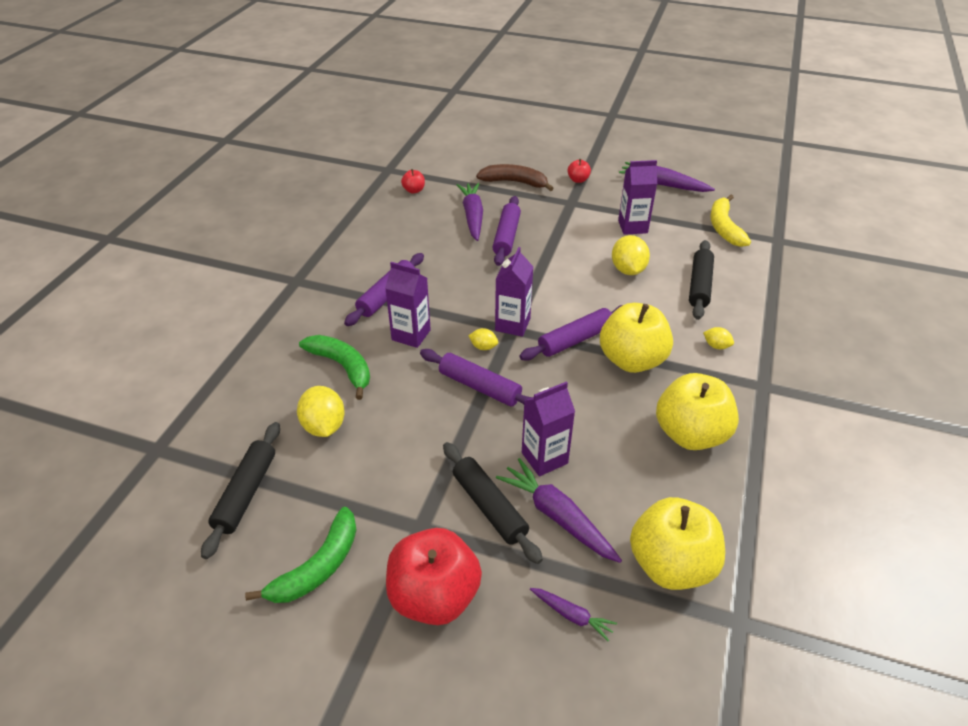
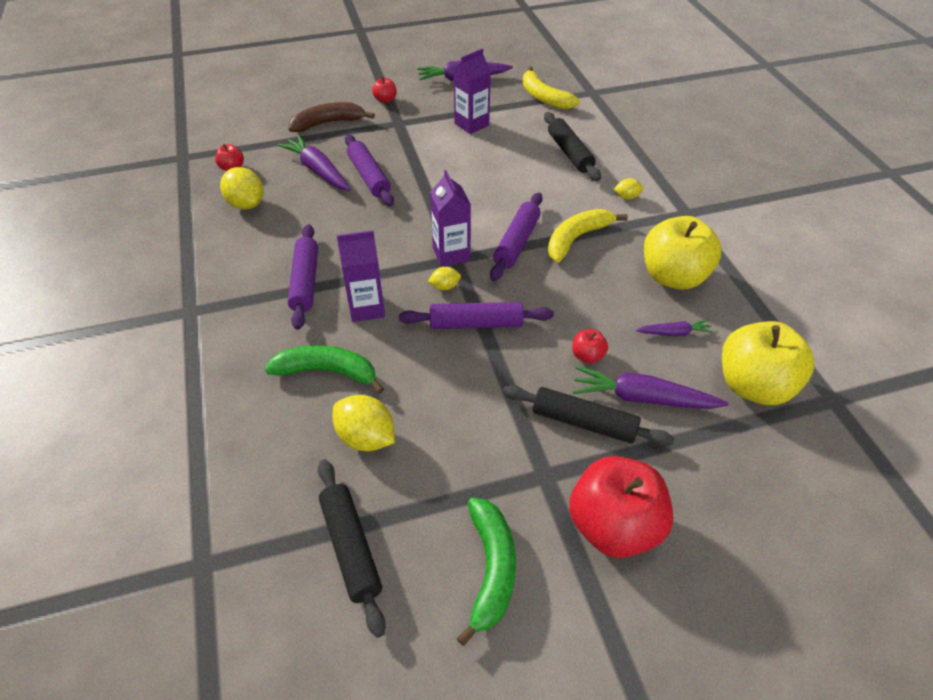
camera: 35 degrees left, 5 degrees up
purple carton [522,381,575,476] -> red apple [572,329,608,363]
purple carrot [530,588,617,641] -> purple carrot moved to [636,319,713,336]
yellow apple [600,303,673,373] -> yellow banana [548,209,628,262]
yellow lemon [612,235,650,275] -> yellow lemon moved to [220,167,263,209]

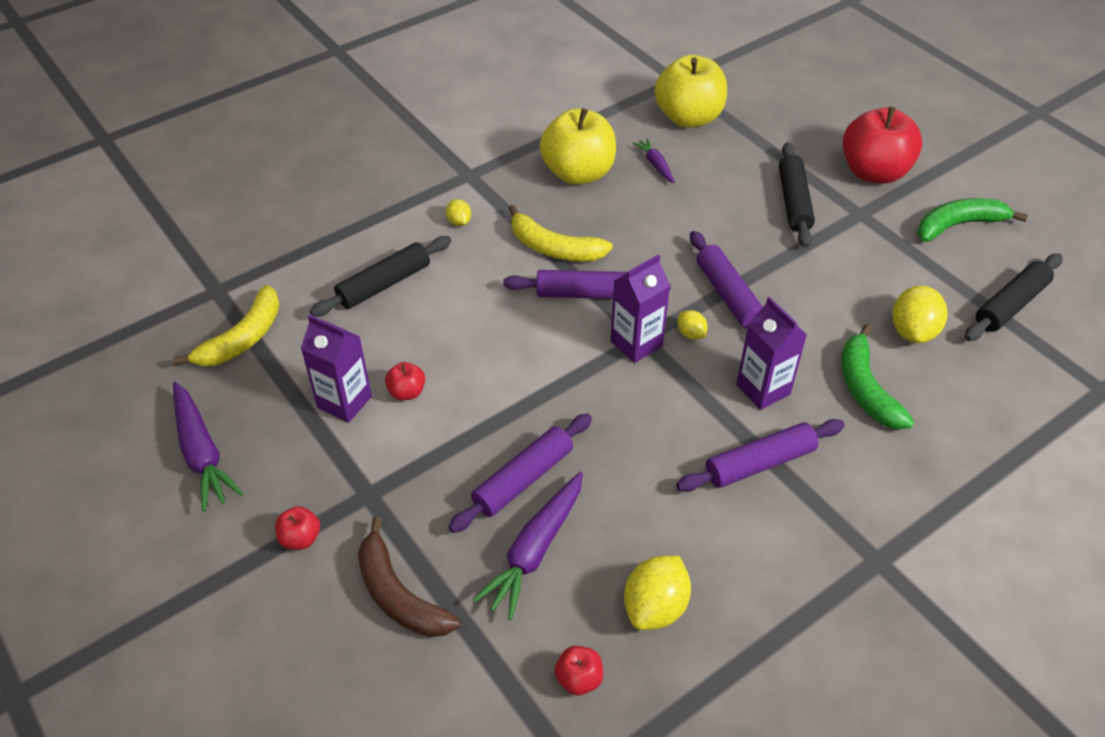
camera: 110 degrees left, 0 degrees up
red apple [572,329,608,363] -> red apple moved to [385,362,425,400]
purple carrot [572,366,729,409] -> none

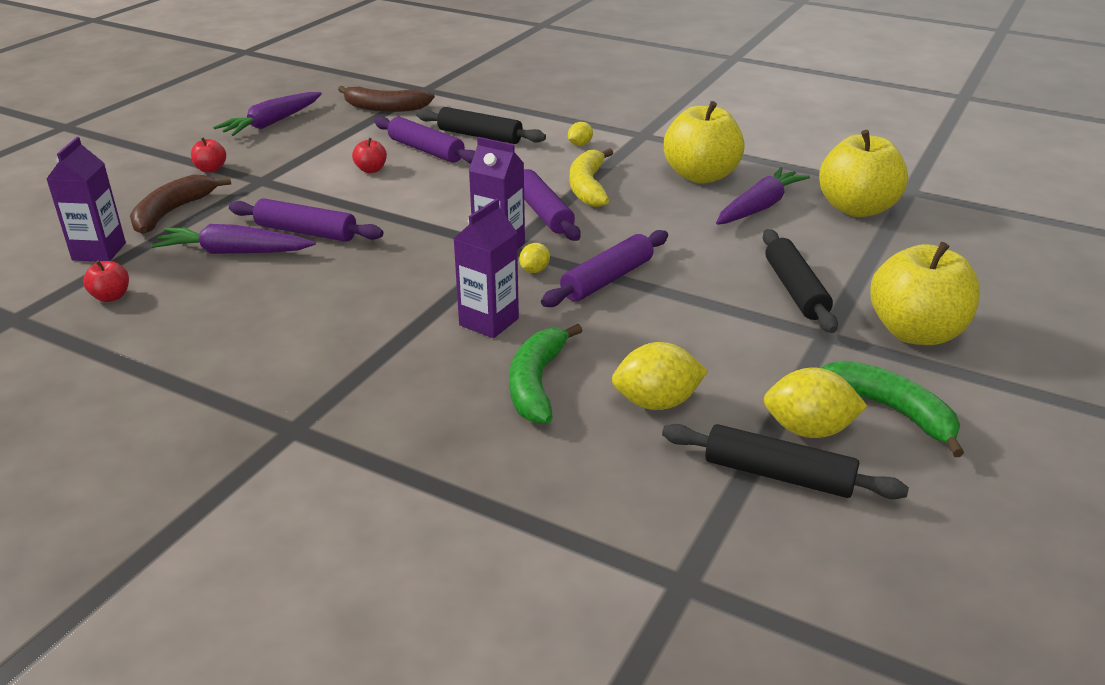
camera: 65 degrees right, 15 degrees down
yellow banana [173,285,280,366] -> brown banana [338,86,435,112]
purple carton [301,315,372,423] -> purple carton moved to [47,137,126,261]
yellow lemon [624,556,691,630] -> yellow lemon moved to [763,368,868,438]
purple carrot [633,138,675,183] -> purple carrot [716,167,810,225], size x1.83
purple rolling pin [676,419,845,492] -> purple rolling pin moved to [374,116,475,164]
black rolling pin [779,142,815,248] -> black rolling pin turned 75 degrees counterclockwise [763,229,838,333]
green banana [842,324,914,429] -> green banana turned 45 degrees counterclockwise [509,324,583,424]
red apple [843,107,923,184] -> yellow apple [870,242,980,345]

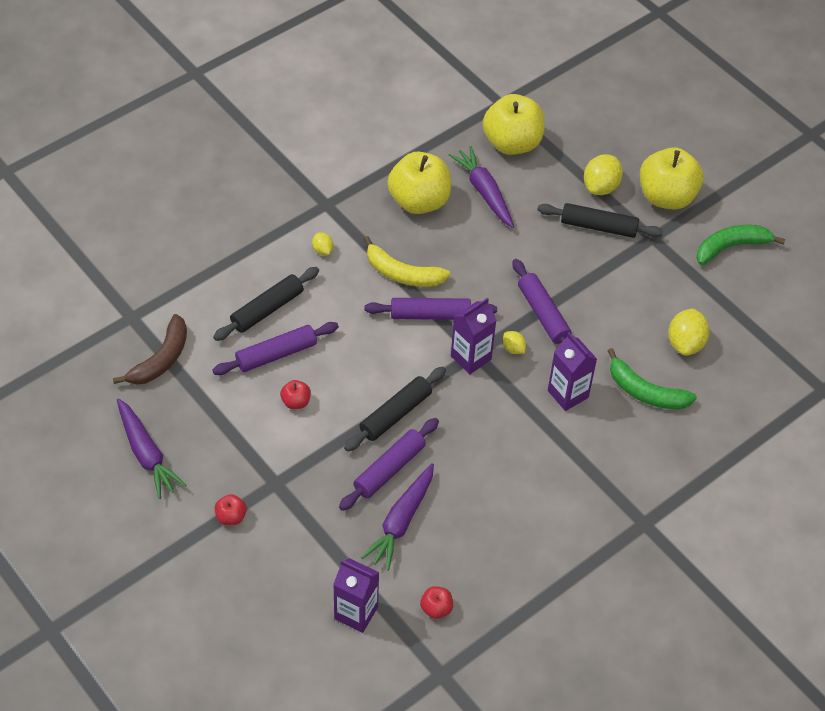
camera: 70 degrees left, 20 degrees up
brown banana [130,175,231,234] -> none
black rolling pin [662,424,909,499] -> black rolling pin moved to [344,367,446,452]
yellow lemon [763,368,868,438] -> yellow lemon moved to [584,154,623,195]

